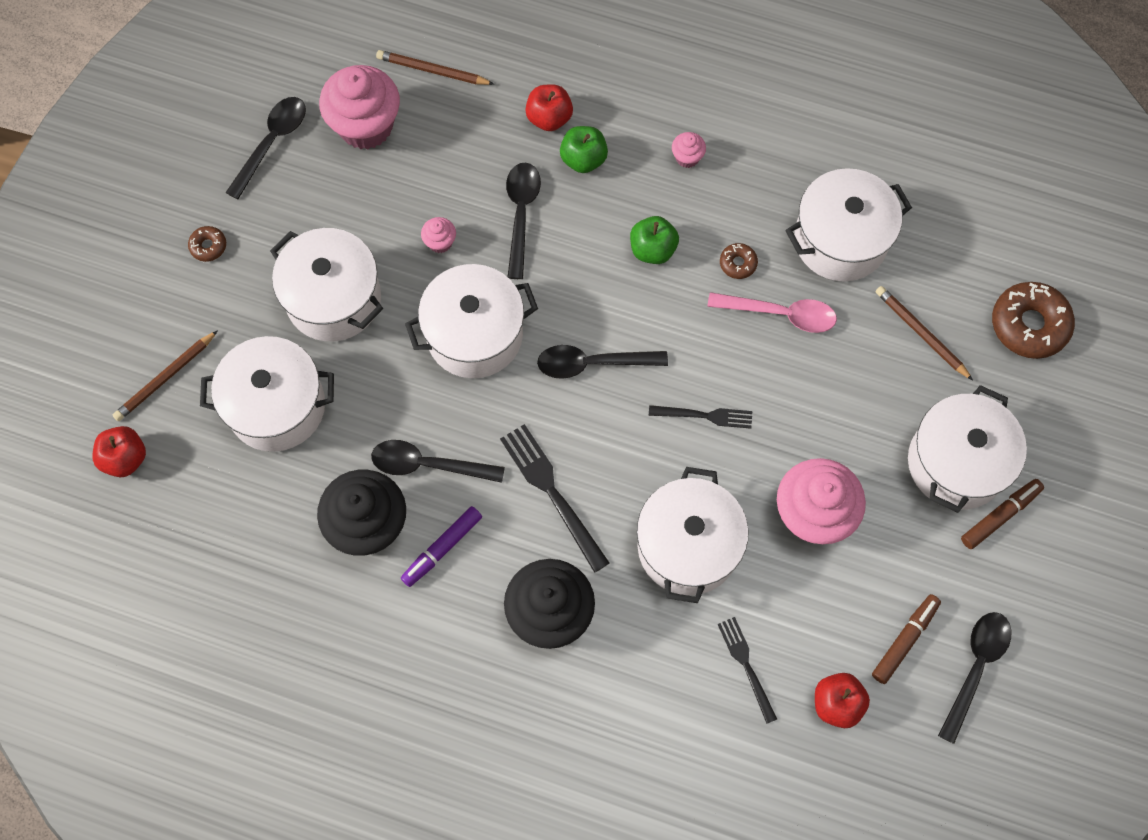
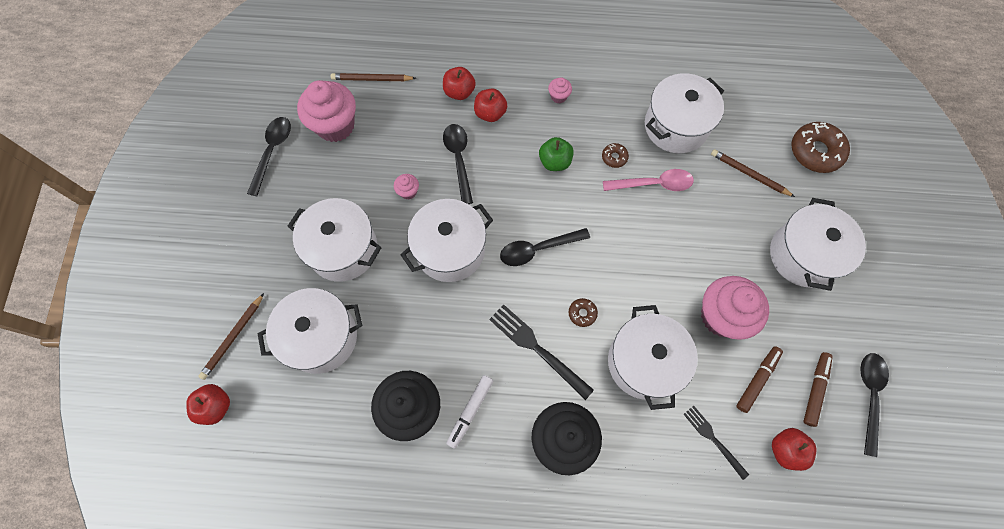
camera: 15 degrees left, 0 degrees up
brown donut [188,226,226,262] -> brown donut moved to [568,298,598,327]
black spoon [371,440,505,483] -> none
purple marker [401,506,482,587] -> white marker [446,375,493,449]
green apple [560,126,608,173] -> red apple [474,89,507,122]
black fork [649,405,752,429] -> none
brown marker [961,479,1044,549] -> brown marker moved to [736,346,783,413]

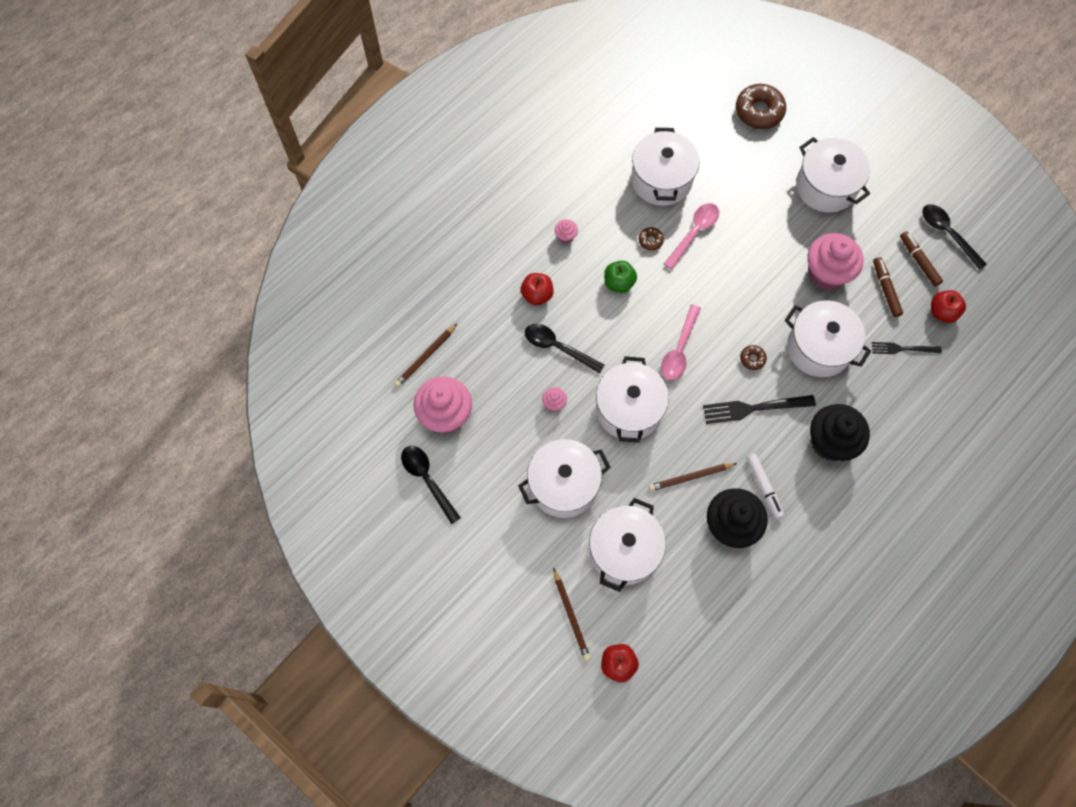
camera: 50 degrees left, 0 degrees up
red apple [443,67,476,100] -> none
black spoon [500,228,590,266] -> pink spoon [661,304,701,380]
brown pencil [711,149,795,197] -> brown pencil moved to [649,463,737,491]

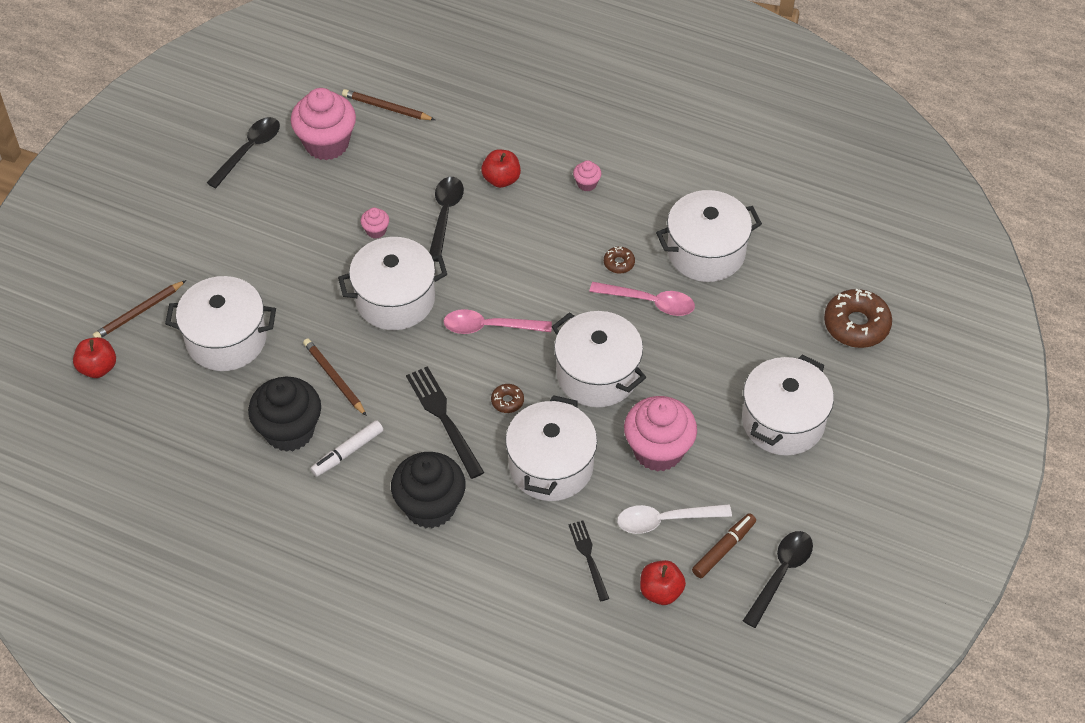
camera: 70 degrees right, 15 degrees down
white pot [518,439,611,518] -> white pot moved to [552,311,646,407]
green apple [604,261,637,293] -> none
brown marker [873,257,903,317] -> white spoon [617,504,732,534]

